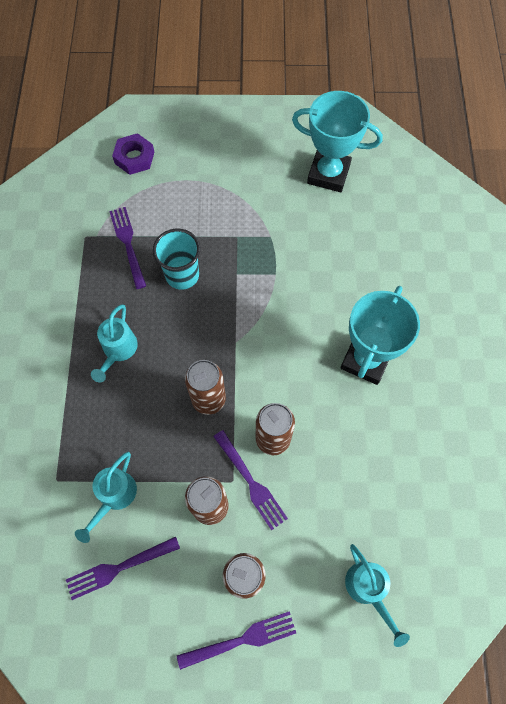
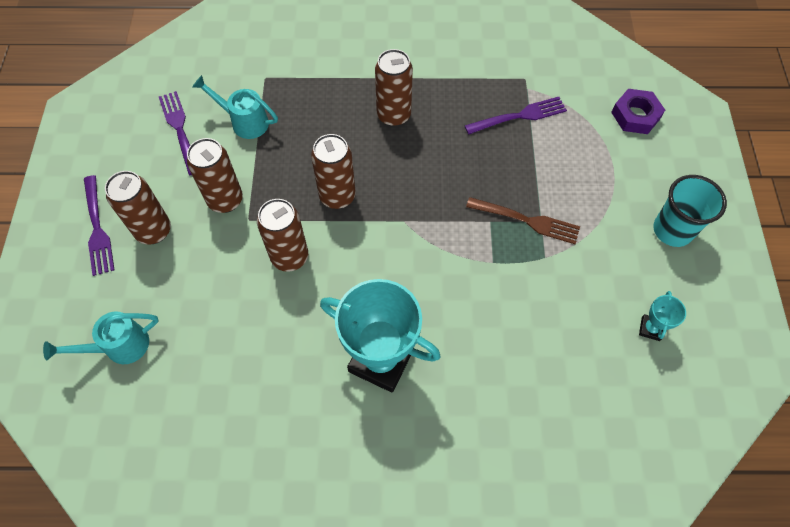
camera: 90 degrees right, 5 degrees down
turquoise watering can [91,305,138,382] -> brown can [375,49,413,127]
turquoise cup [153,229,200,290] -> turquoise cup moved to [653,175,727,247]
purple fork [213,430,288,531] -> none
turquoise trophy [292,91,383,192] -> turquoise trophy [639,291,686,341], size x0.44
none -> brown fork [466,197,580,244]

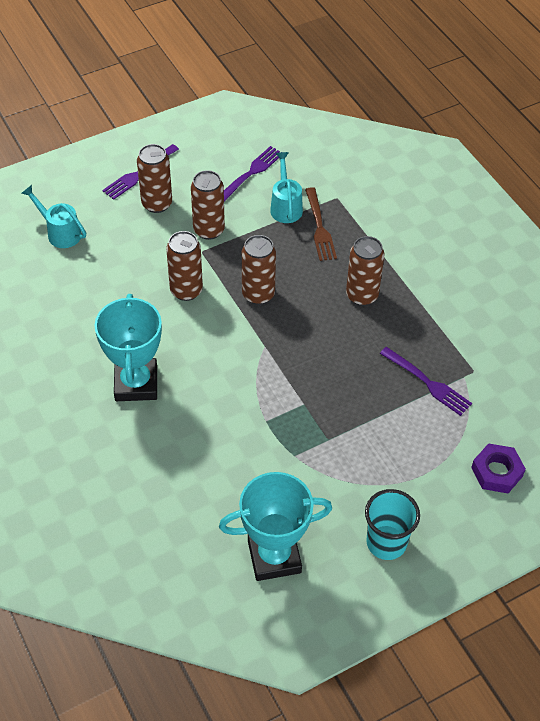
camera: 60 degrees right, 10 degrees down
brown fork [466,197,580,244] -> brown fork moved to [305,187,337,261]
turquoise trophy [639,291,686,341] -> turquoise trophy [219,472,332,581], size x2.30

